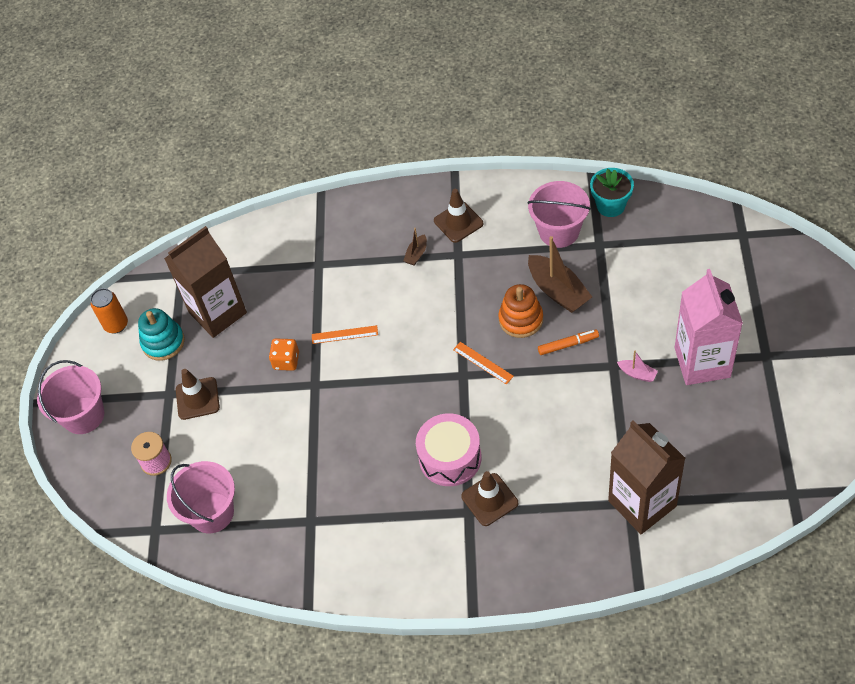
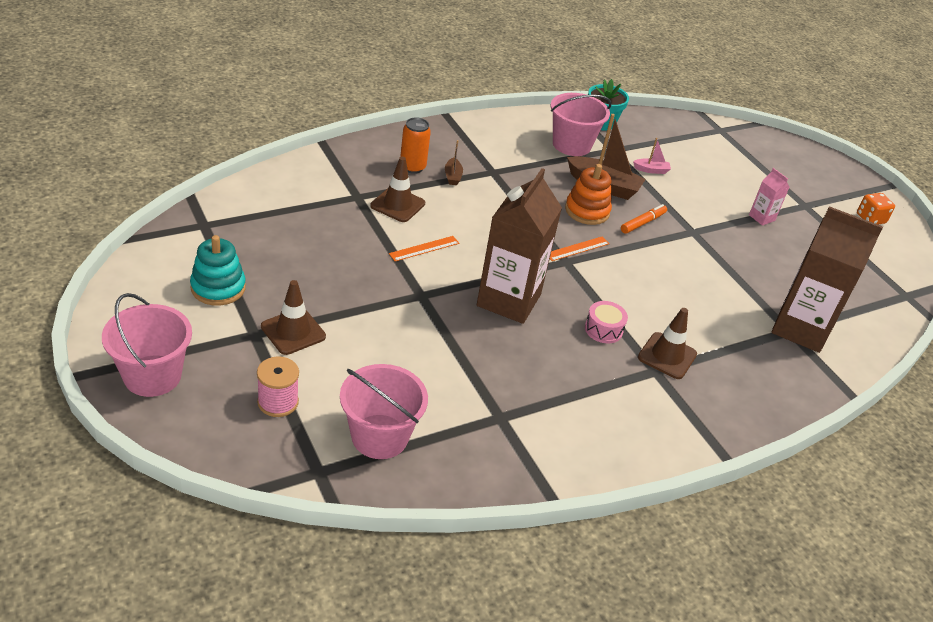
camera: 40 degrees left, 15 degrees down
orange can [90,288,128,334] -> orange can moved to [400,117,431,174]
brown carton [164,226,247,338] -> brown carton moved to [477,168,562,324]
orange dice [269,339,299,371] -> orange dice moved to [857,193,895,224]
pink drum [416,413,482,486] -> pink drum [585,301,628,344], size x0.56
brown traffic cone [434,189,483,243] -> brown traffic cone moved to [370,157,425,222]
orange ruler [453,342,514,385] -> orange ruler turned 45 degrees counterclockwise [550,236,610,261]
pink boat [617,350,658,382] -> pink boat moved to [633,138,671,174]
pink carton [675,269,743,385] -> pink carton [749,168,789,226], size x0.44

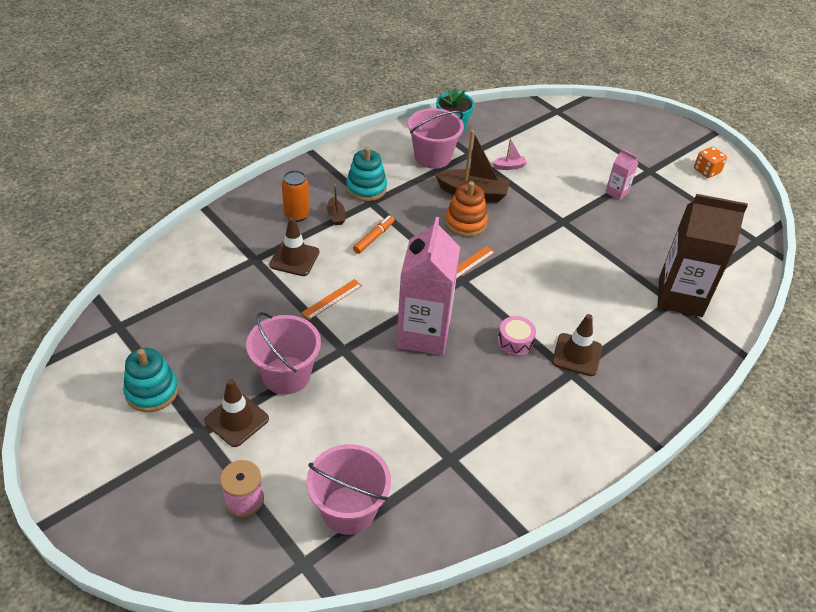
camera: 10 degrees left, 5 degrees up
pink bucket [102,293,192,397] -> pink bucket moved to [246,312,321,395]
brown carton [477,168,562,324] -> pink carton [396,217,460,355]
orange marker [621,204,667,234] -> orange marker moved to [353,216,395,254]
none -> turquoise stacking toy [346,147,387,201]

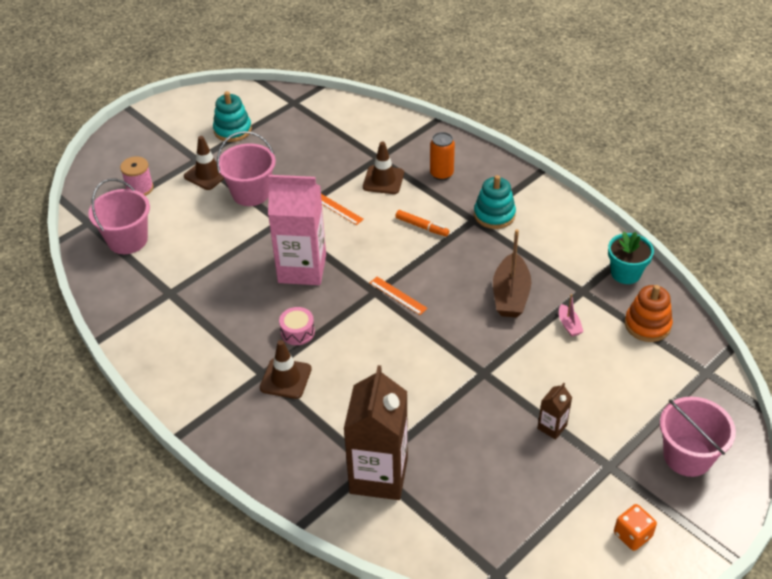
camera: 90 degrees right, 0 degrees up
brown boat [327,184,345,225] -> none
pink bucket [408,108,464,169] -> pink bucket moved to [660,397,736,477]
orange stacking toy [445,181,488,237] -> orange stacking toy moved to [625,285,673,342]
pink carton [605,149,638,200] -> brown carton [538,383,572,439]

